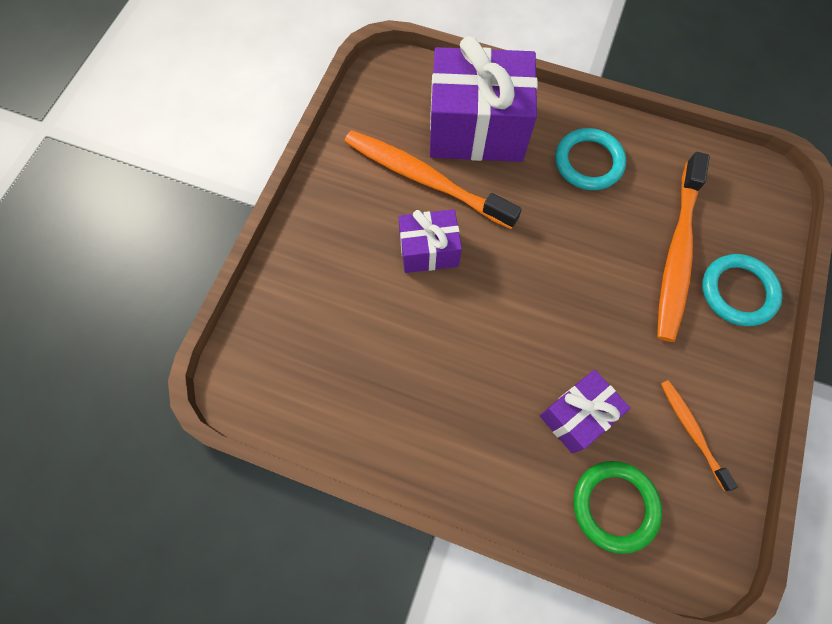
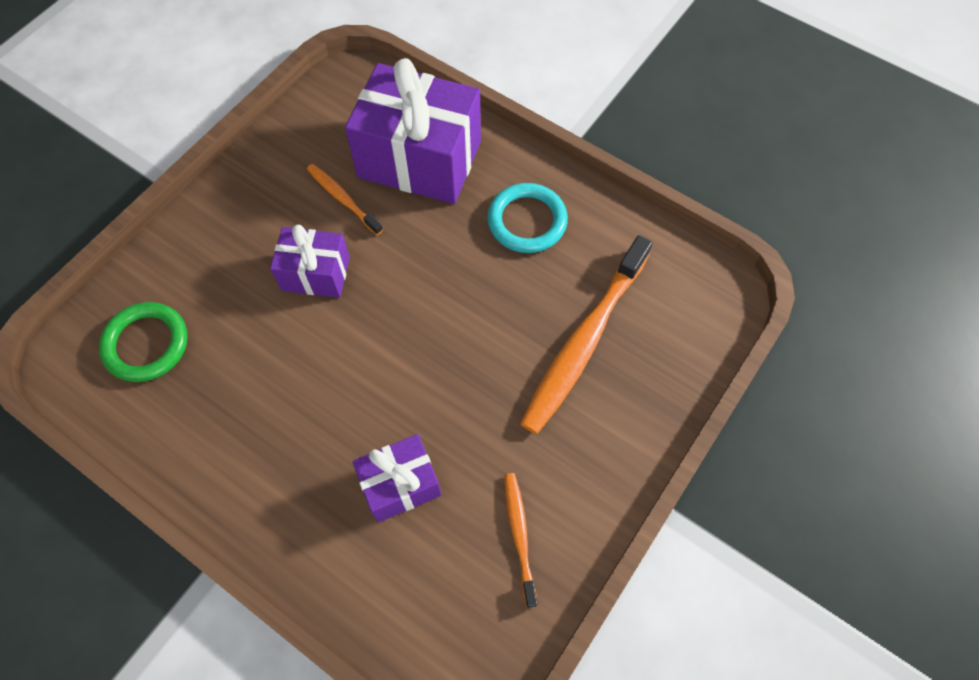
camera: 15 degrees right, 5 degrees down
orange toothbrush [344,130,522,229] -> orange toothbrush [307,164,383,235], size x0.51
green ring [574,461,662,554] -> green ring moved to [99,302,188,382]
turquoise ring [702,254,783,326] -> none

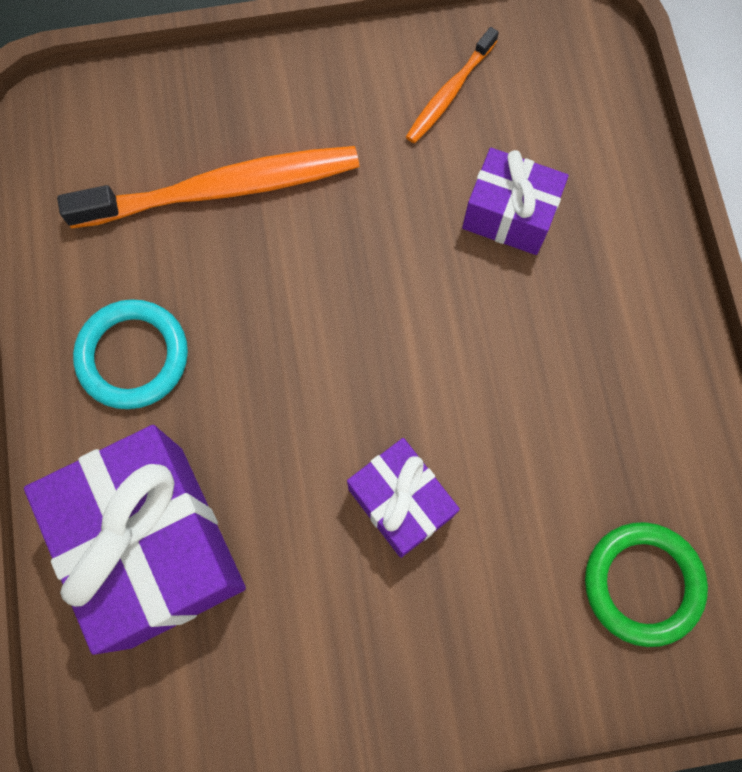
camera: 135 degrees left, 10 degrees up
orange toothbrush [307,164,383,235] -> none

